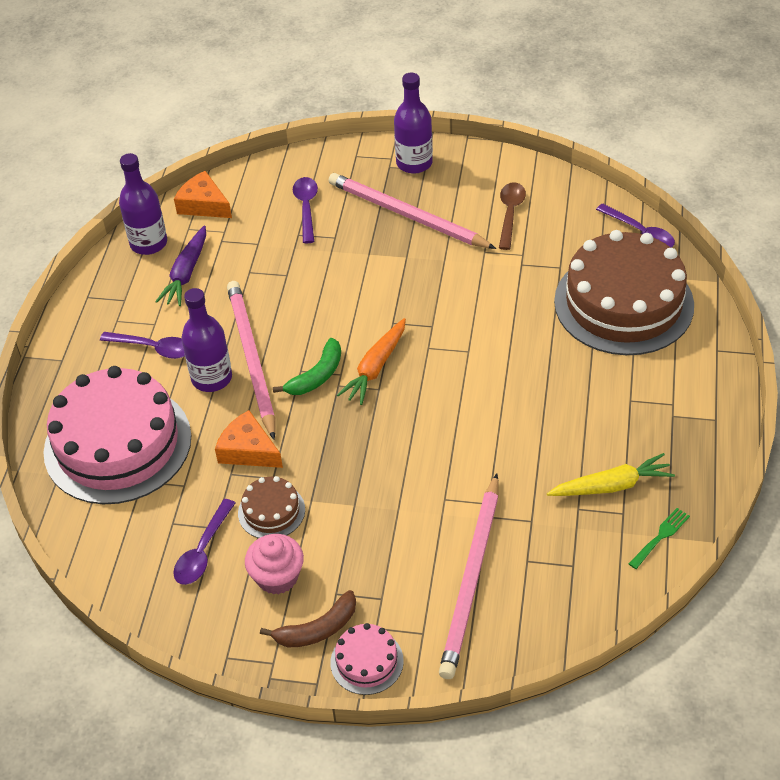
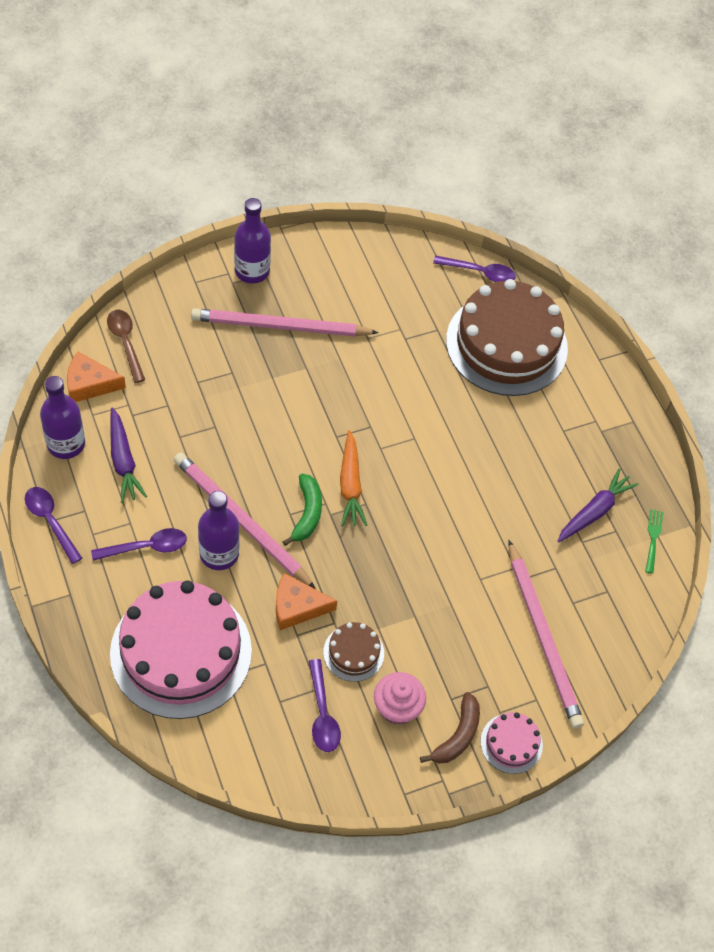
camera: 40 degrees left, 10 degrees up
purple spoon [293,177,318,243] -> purple spoon moved to [25,487,82,564]
brown spoon [499,182,526,250] -> brown spoon moved to [107,310,145,383]
yellow carrot [547,453,675,496] -> purple carrot [558,468,638,542]

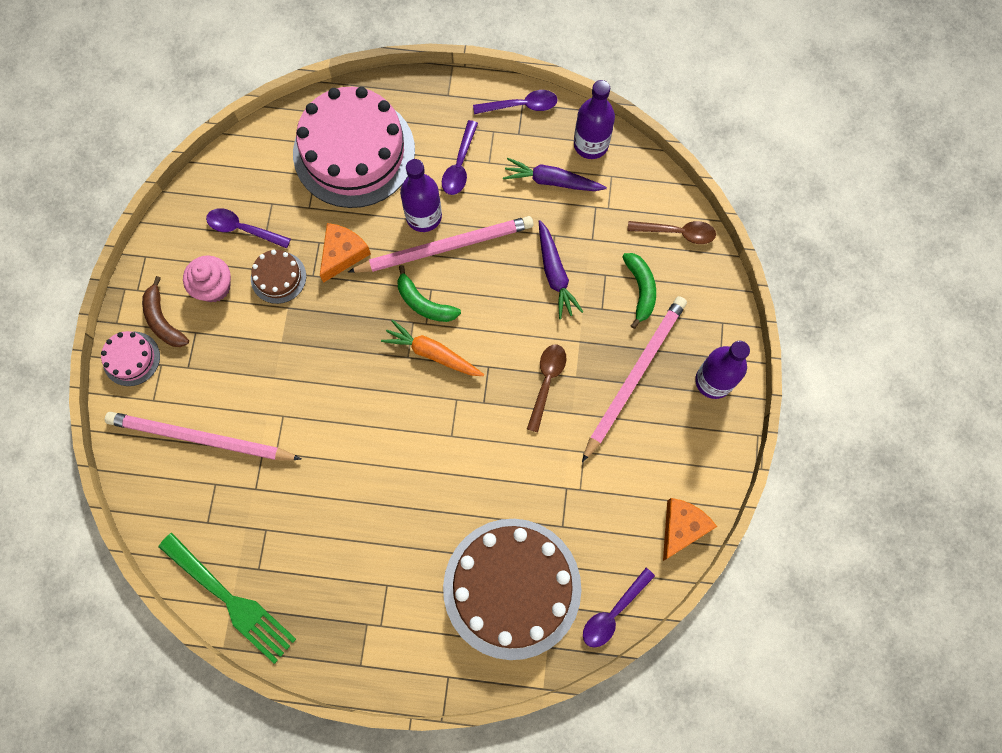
camera: 125 degrees right, 15 degrees up
orange cheese [67,352,126,402] -> orange cheese moved to [663,498,717,561]
purple carrot [558,468,638,542] -> purple carrot moved to [539,220,583,319]
green fork [645,509,663,574] -> green fork [158,533,296,664], size x2.22
none -> brown spoon [527,344,567,432]
none -> green banana [622,253,656,329]

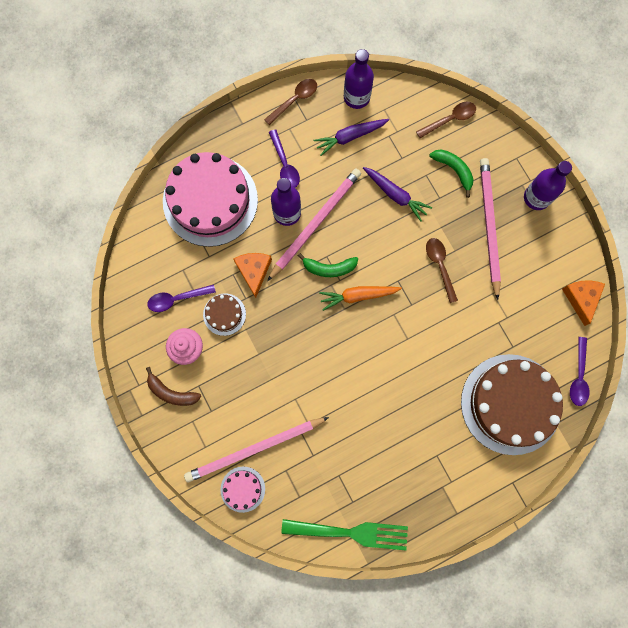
camera: 35 degrees left, 5 degrees up
pink cake [101,331,160,386] -> pink cake moved to [220,467,265,513]
purple spoon [473,90,557,114] -> brown spoon [264,79,317,125]

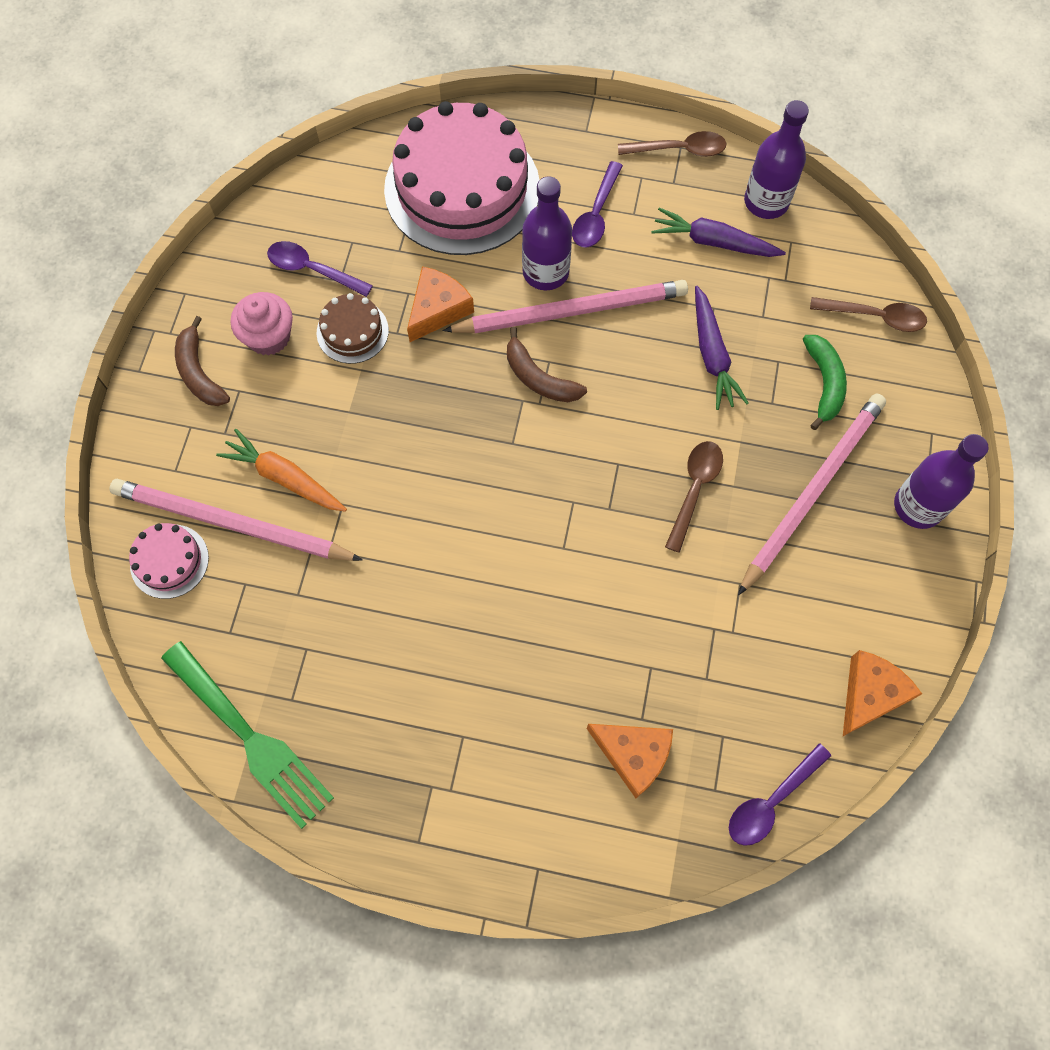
camera: 40 degrees right, 10 degrees down
green banana [298,253,358,277] -> brown banana [507,327,587,402]
orange carrot [319,286,402,311] -> orange carrot moved to [216,429,347,512]
brown cake [461,354,563,455] -> orange cheese [587,724,673,798]

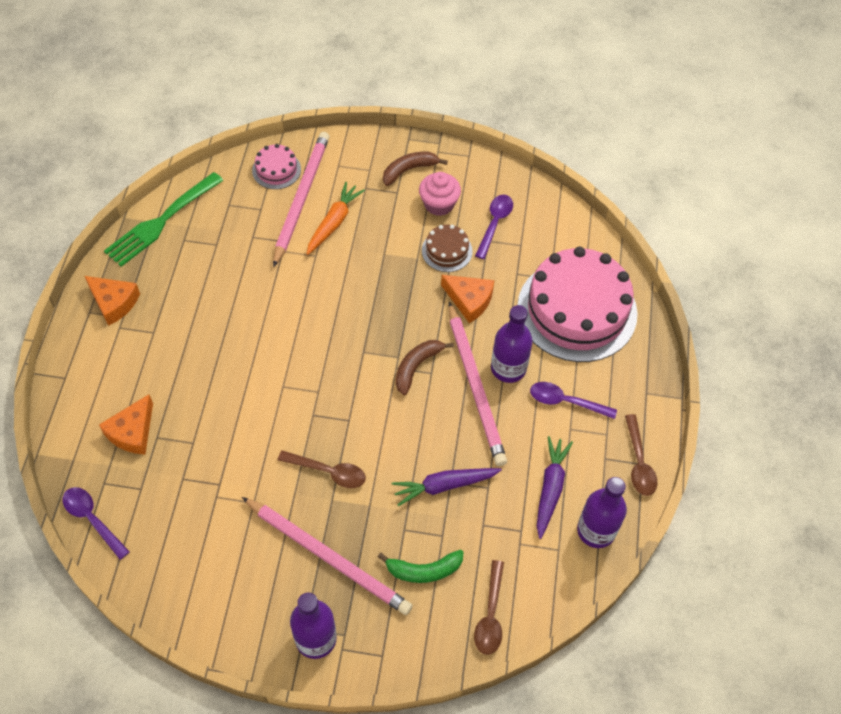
camera: 85 degrees right, 10 degrees down
orange cheese [843,650,922,736] -> orange cheese moved to [85,276,140,326]

